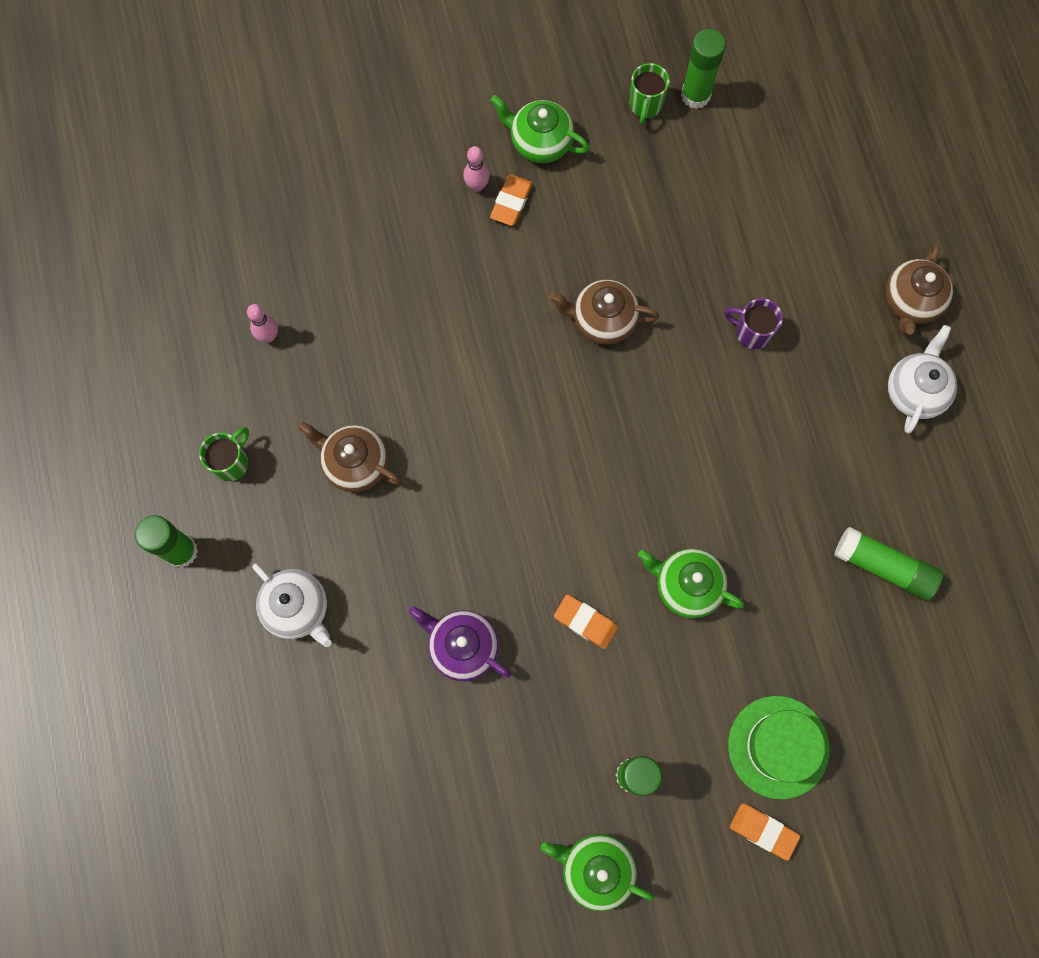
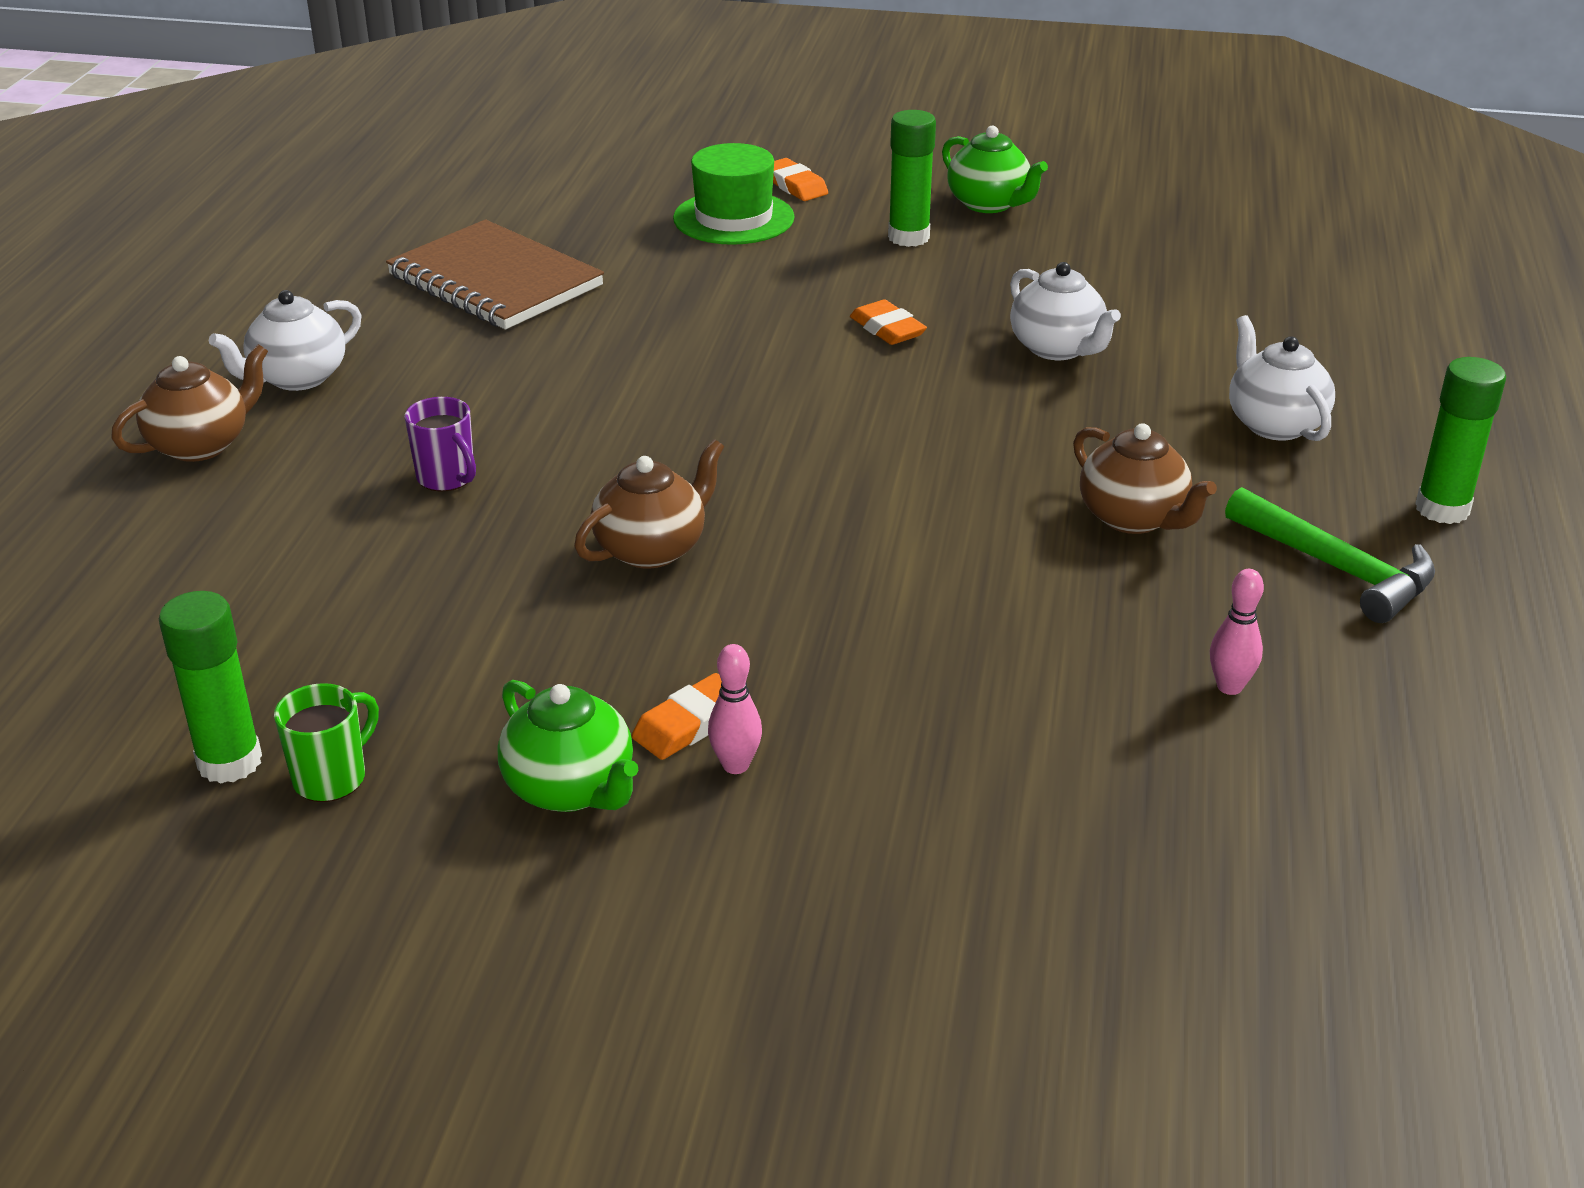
camera: 155 degrees left, 40 degrees down
green mug [199,427,249,481] -> green hammer [1225,487,1435,623]
purple teapot [409,606,511,681] -> white teapot [1010,262,1121,360]
brown teapot [549,280,659,345] -> brown teapot turned 75 degrees counterclockwise [574,439,724,569]
green teapot [638,549,744,618] -> none
green glue stick [834,527,943,601] -> brown notebook [386,219,604,329]

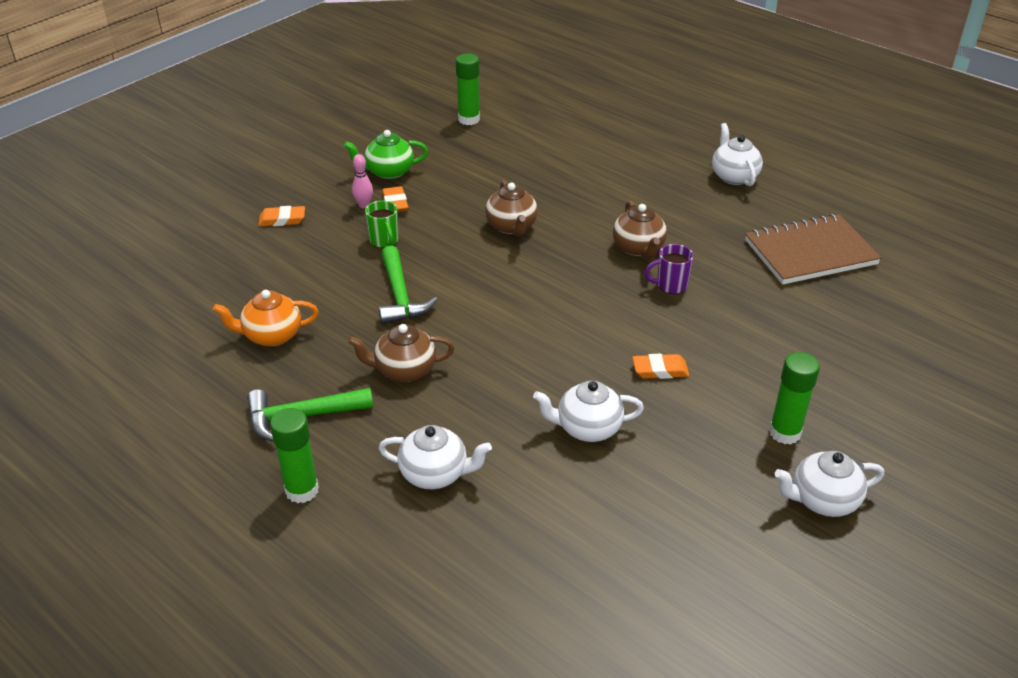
camera: 120 degrees right, 5 degrees up
brown teapot [111,344,268,462] -> brown teapot moved to [613,201,667,258]
green mug [274,683,379,802] -> green mug moved to [365,200,398,248]
purple mug [405,397,476,491] -> purple mug moved to [644,244,694,294]
green hat [673,143,795,245] -> none
orange eraser [773,158,828,201] -> orange eraser moved to [258,206,305,226]
green teapot [942,125,1048,213] -> white teapot [775,451,884,517]
pink bowling pin [1210,569,1264,695] -> orange teapot [213,290,319,347]
none -> green hammer [379,246,438,325]

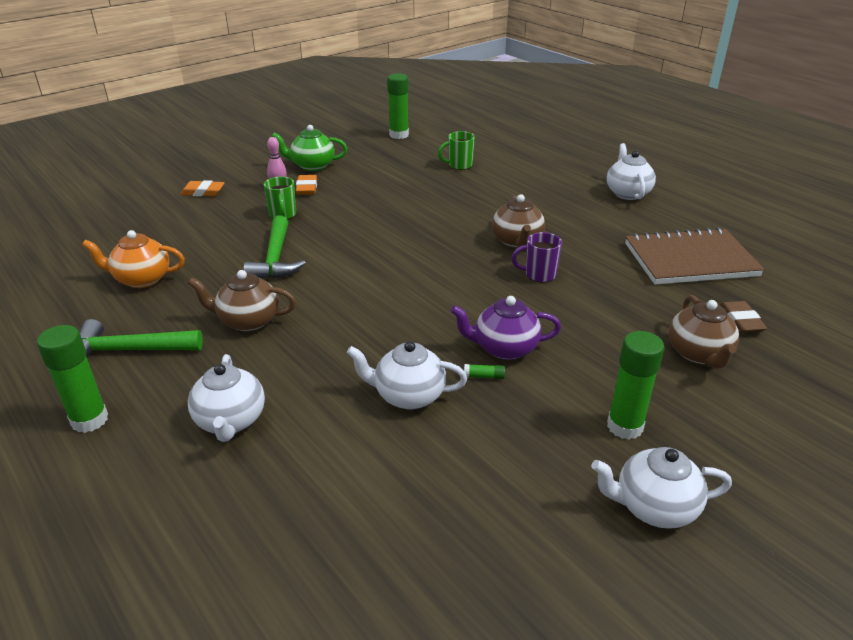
camera: 10 degrees right, 5 degrees down
white teapot [378,425,492,489] -> white teapot turned 60 degrees clockwise [188,354,265,442]
brown teapot [485,180,538,236] -> brown teapot moved to [669,295,739,369]
orange eraser [632,354,689,379] -> purple teapot [451,296,561,360]
none -> green mug [438,131,475,170]
none -> green glue stick [464,364,505,379]
none -> brown eraser [719,301,767,333]

